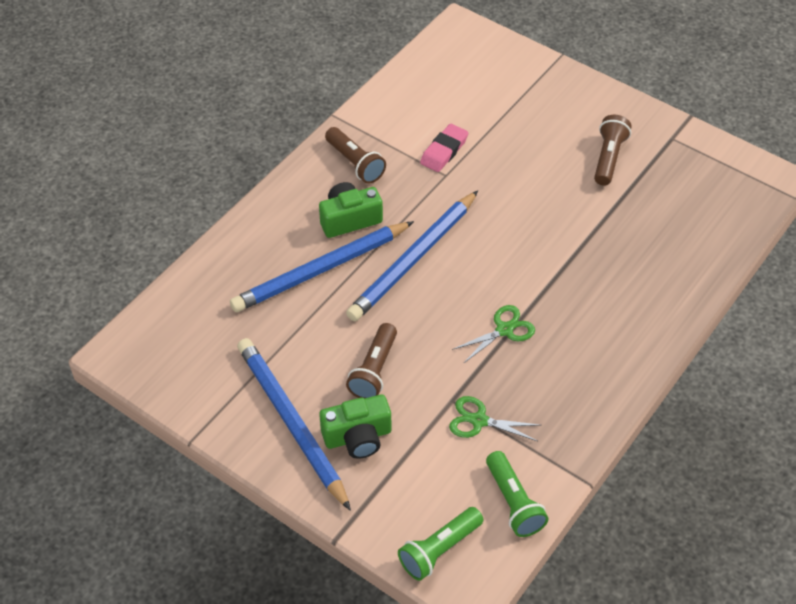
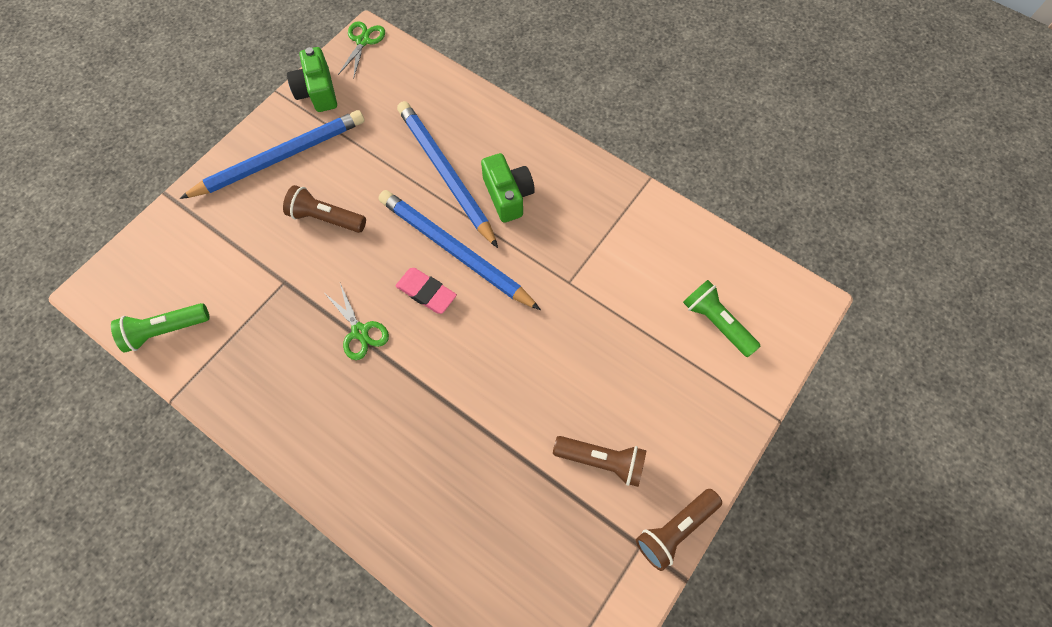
camera: 90 degrees right, 15 degrees up
green camera [319,394,391,459] -> green camera moved to [287,47,337,112]
brown flashlight [325,127,386,184] -> brown flashlight moved to [636,489,722,571]
green flashlight [398,507,484,581] -> green flashlight moved to [683,280,760,357]
pink eraser [420,124,468,172] -> pink eraser moved to [396,268,457,314]
green scissors [449,396,539,441] -> green scissors moved to [338,21,385,79]

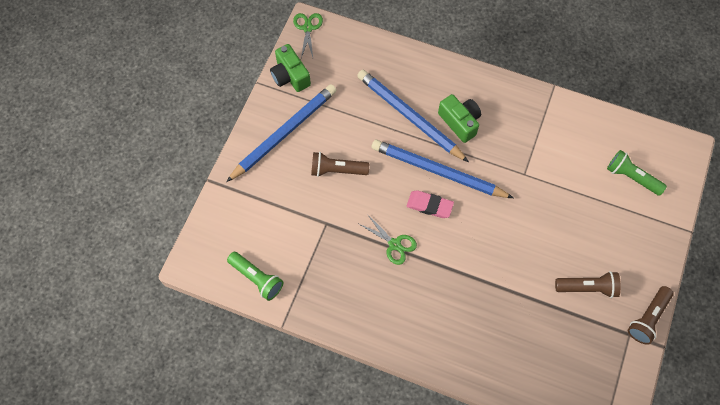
camera: 15 degrees left, 0 degrees up
green flashlight [111,303,210,353] -> green flashlight turned 105 degrees counterclockwise [227,252,284,301]

